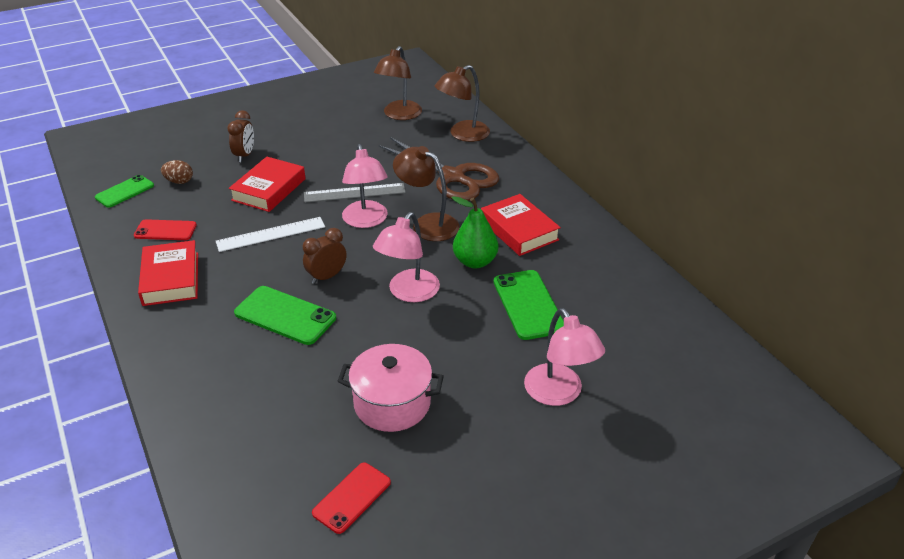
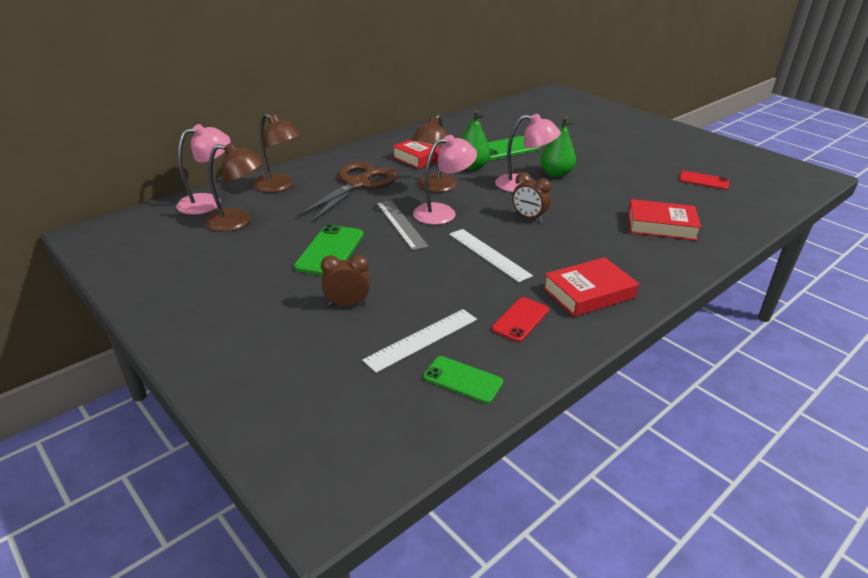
camera: 105 degrees left, 5 degrees down
red phone [134,219,197,240] -> red phone turned 45 degrees clockwise [491,297,549,342]
brown egg [161,160,193,184] -> white ruler [362,309,477,373]
red book [229,157,306,212] -> red book moved to [628,199,701,241]
green phone [234,286,336,345] -> green phone moved to [294,224,364,276]
pink pot [337,344,444,432] -> none
pink lamp [524,308,605,406] -> pink lamp moved to [176,124,230,215]
none -> green pear [540,117,576,177]

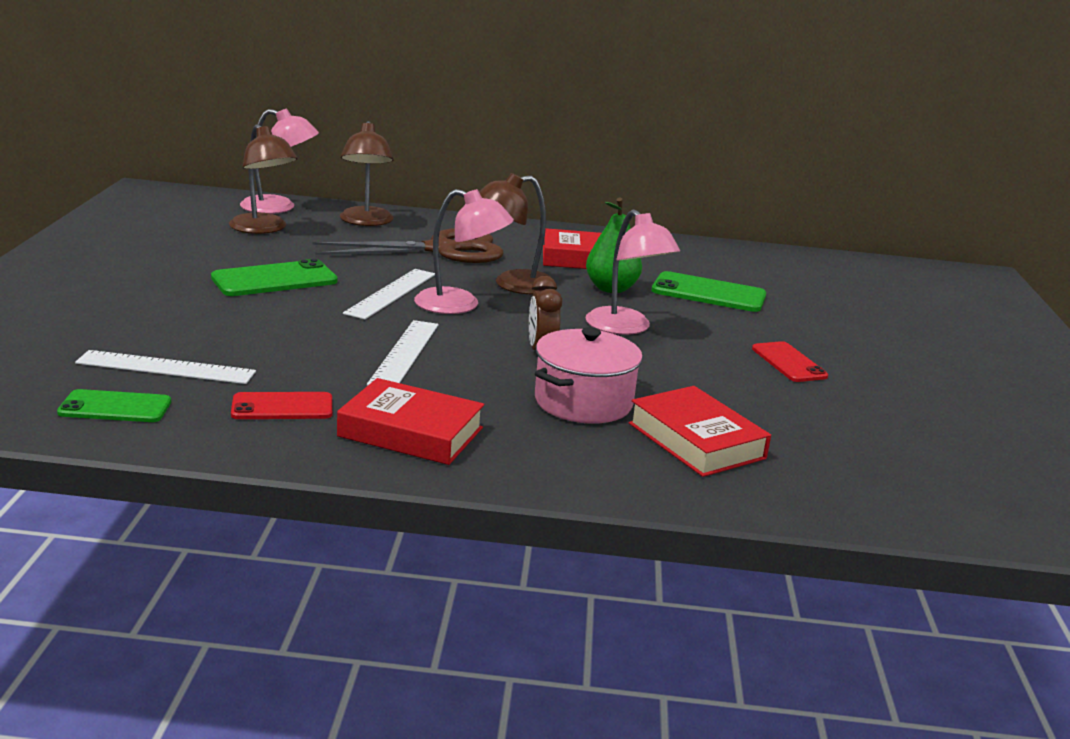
camera: 45 degrees right, 10 degrees down
brown clock [321,254,370,306] -> none
grey ruler [376,200,429,250] -> white ruler [343,269,435,319]
green phone [423,356,503,404] -> green phone turned 75 degrees counterclockwise [57,389,171,422]
green pear [540,117,576,177] -> none
red phone [679,171,729,190] -> red phone moved to [752,341,828,382]
none -> pink pot [535,327,643,424]

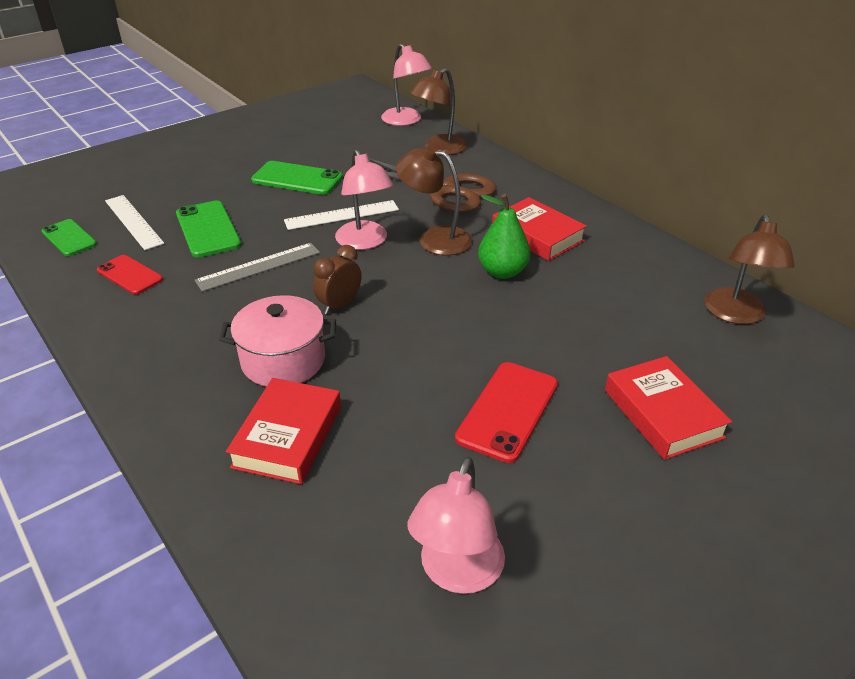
camera: 50 degrees right, 15 degrees up
brown lamp [229,124,298,234] -> brown lamp moved to [704,214,795,324]
red book [337,378,484,465] -> red book moved to [605,356,732,460]
white ruler [367,320,438,386] -> grey ruler [195,243,320,292]
pink lamp [586,209,680,335] -> pink lamp moved to [407,456,505,594]
green phone [652,271,766,312] -> green phone moved to [176,201,241,257]
red phone [752,341,828,382] -> red phone [455,362,558,463], size x1.50

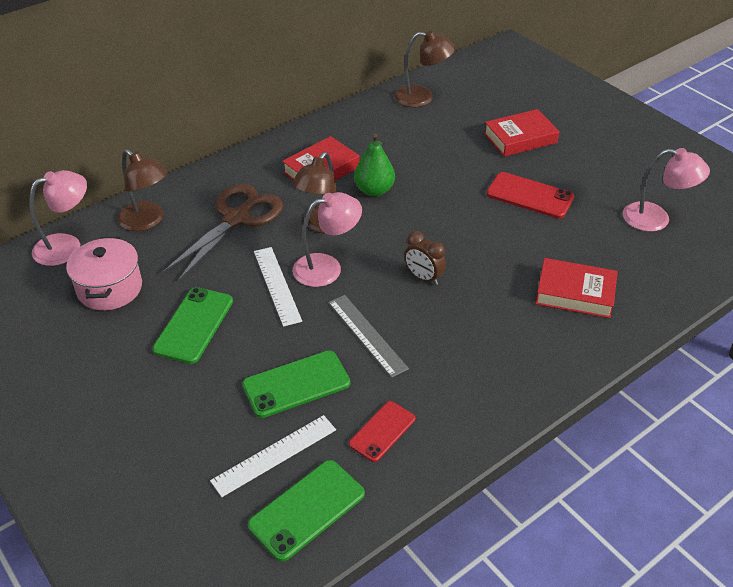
camera: 90 degrees left, 5 degrees up
green phone [41,219,97,256] -> green phone [248,460,365,562], size x1.50
pink pot [219,295,336,387] -> pink pot moved to [66,237,142,311]

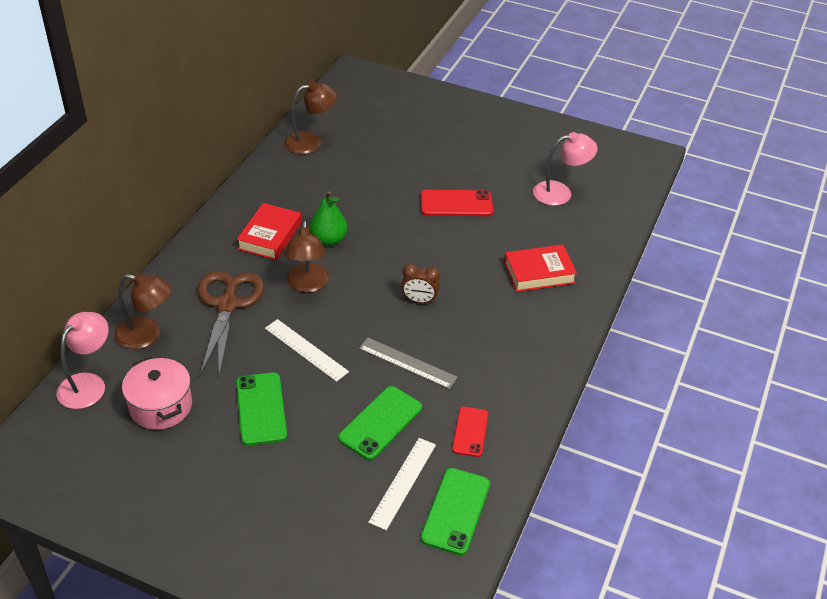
camera: 30 degrees left, 0 degrees up
pink lamp [292,192,362,287] -> none
red book [484,109,560,157] -> none

